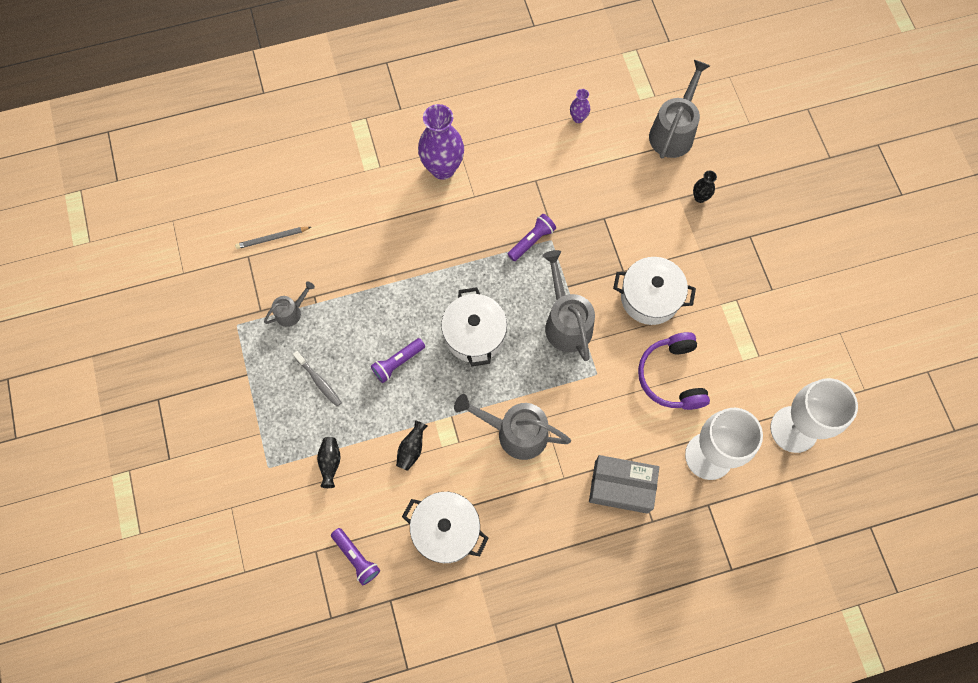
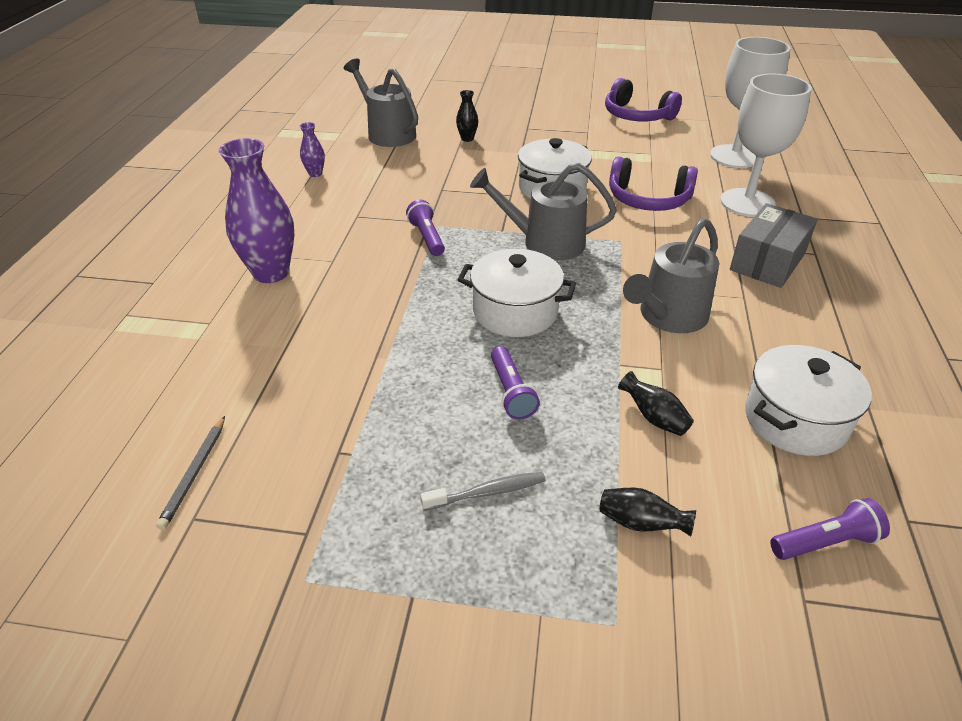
camera: 65 degrees left, 30 degrees down
grey watering can [264,282,315,327] -> none
none -> purple headphones [605,78,682,121]

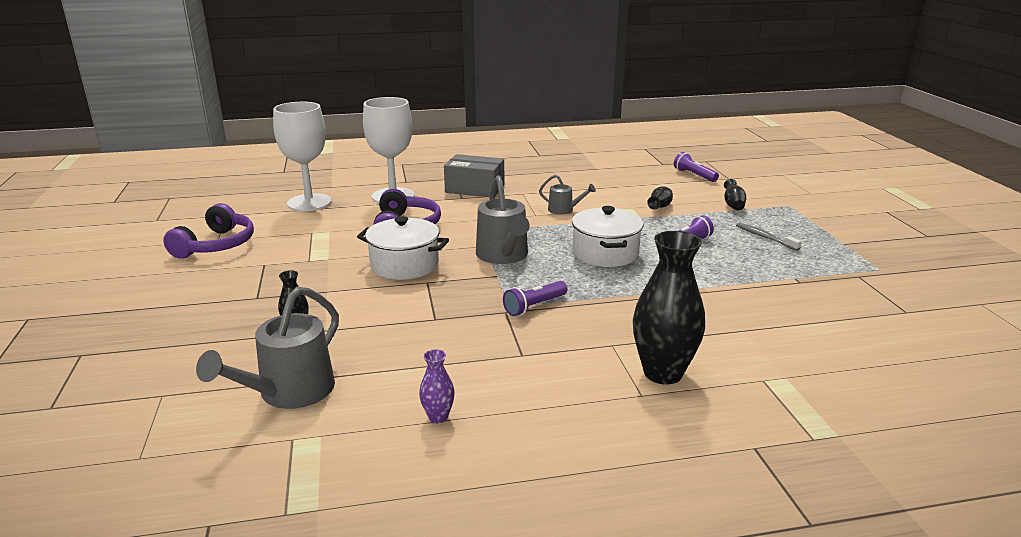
camera: 110 degrees left, 15 degrees down
grey pencil [156,416,225,530] -> none
purple vase [219,138,294,283] -> black vase [633,231,705,384]
grey watering can [623,218,719,333] -> grey watering can [539,175,596,215], size x0.54
white pot [745,345,872,456] -> none

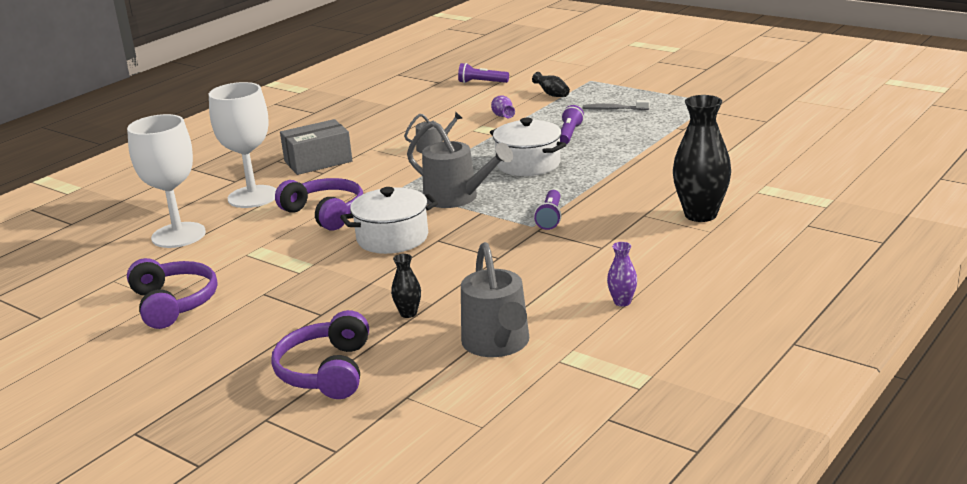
camera: 40 degrees left, 0 degrees up
black vase [647,186,673,209] -> purple vase [491,95,515,118]
none -> purple headphones [271,310,369,399]

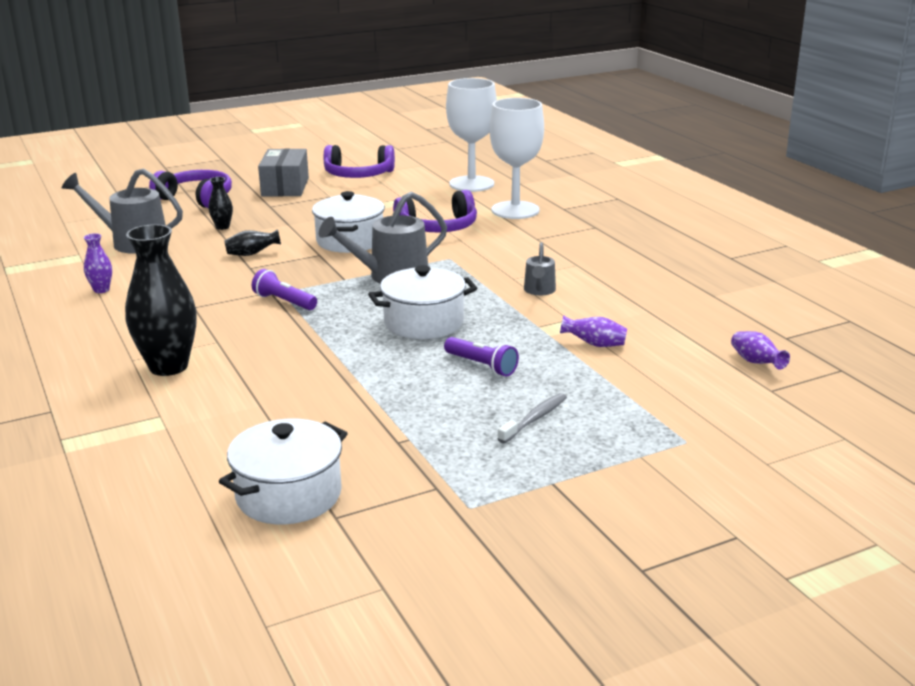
camera: 115 degrees right, 0 degrees up
grey box [280,119,353,175] -> grey box moved to [258,149,309,196]
purple flashlight [458,63,509,83] -> purple vase [731,331,790,369]
black vase [532,72,570,97] -> black vase moved to [225,229,281,256]
none -> white pot [219,419,348,524]

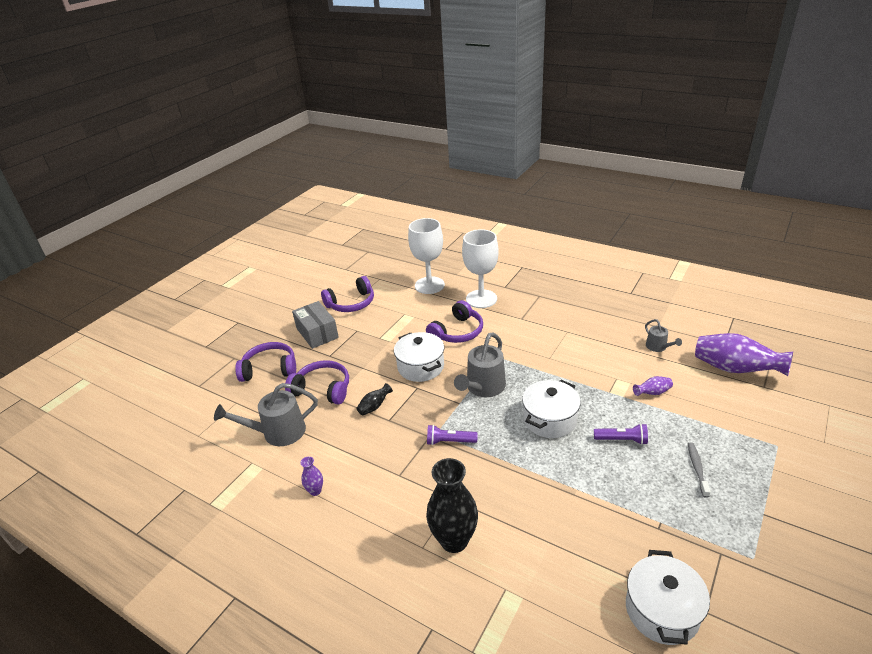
camera: 30 degrees left, 10 degrees up
black vase [209,177,233,230] -> purple headphones [285,360,349,405]
grey watering can [524,242,556,295] -> grey watering can moved to [645,319,682,352]
purple vase [731,331,790,369] -> purple vase [695,333,793,376], size x2.17

